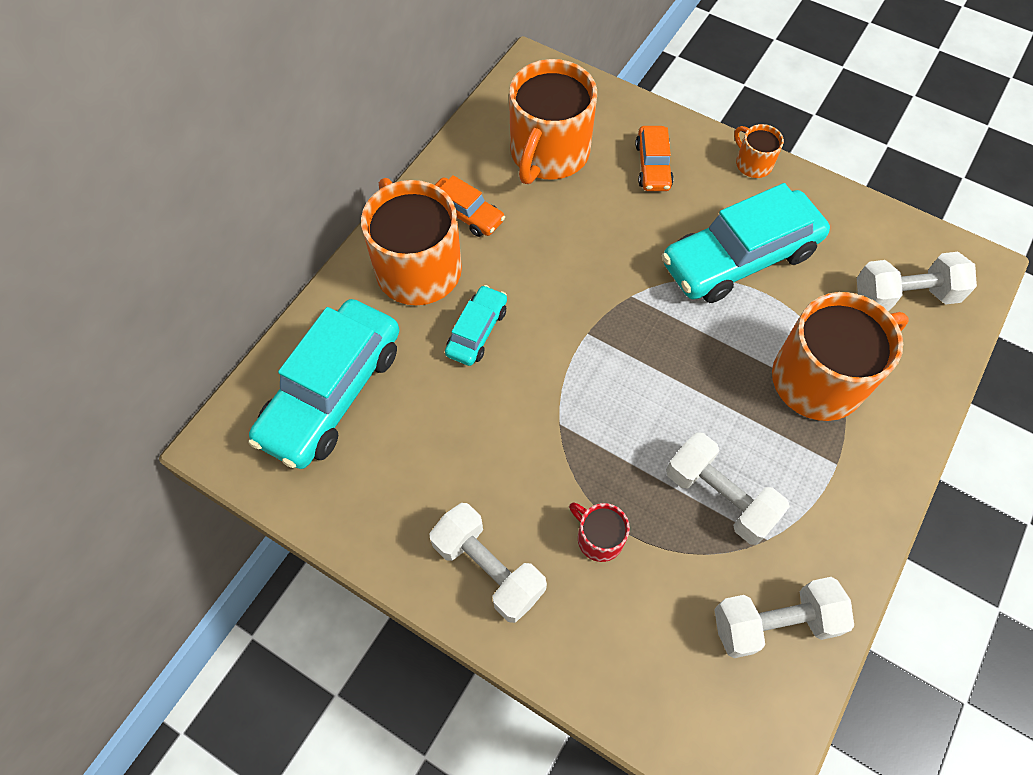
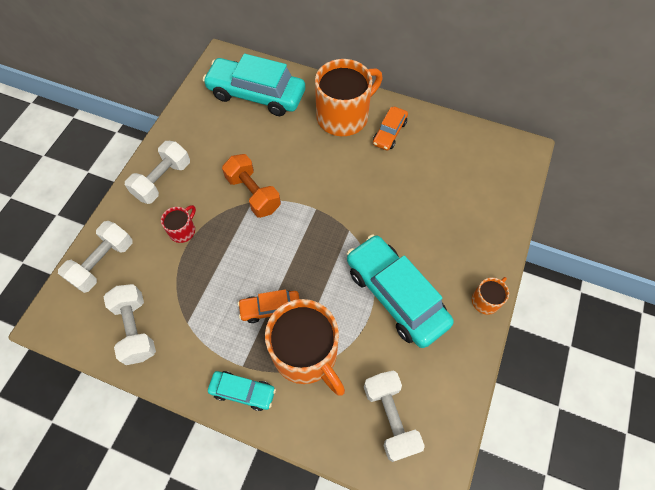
camera: 80 degrees right, 0 degrees up
turquoise car [445,285,507,366] -> turquoise car moved to [208,371,276,411]
orange mug [509,59,597,184] -> none
orange car [635,126,674,191] -> orange car moved to [238,289,299,323]
white dumbbell [666,433,790,545] -> white dumbbell moved to [58,221,133,293]
none -> orange dumbbell [222,154,281,218]

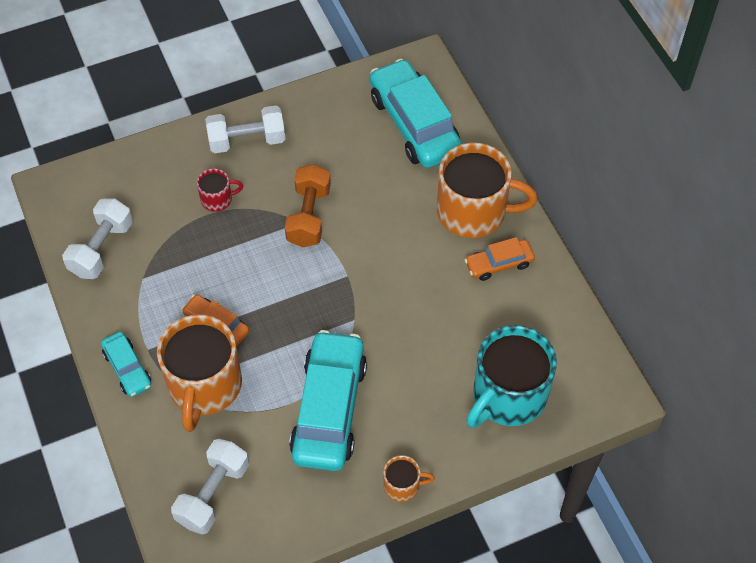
camera: 45 degrees right, 5 degrees down
white dumbbell [58,221,133,293] -> none
none -> turquoise mug [466,325,557,428]

